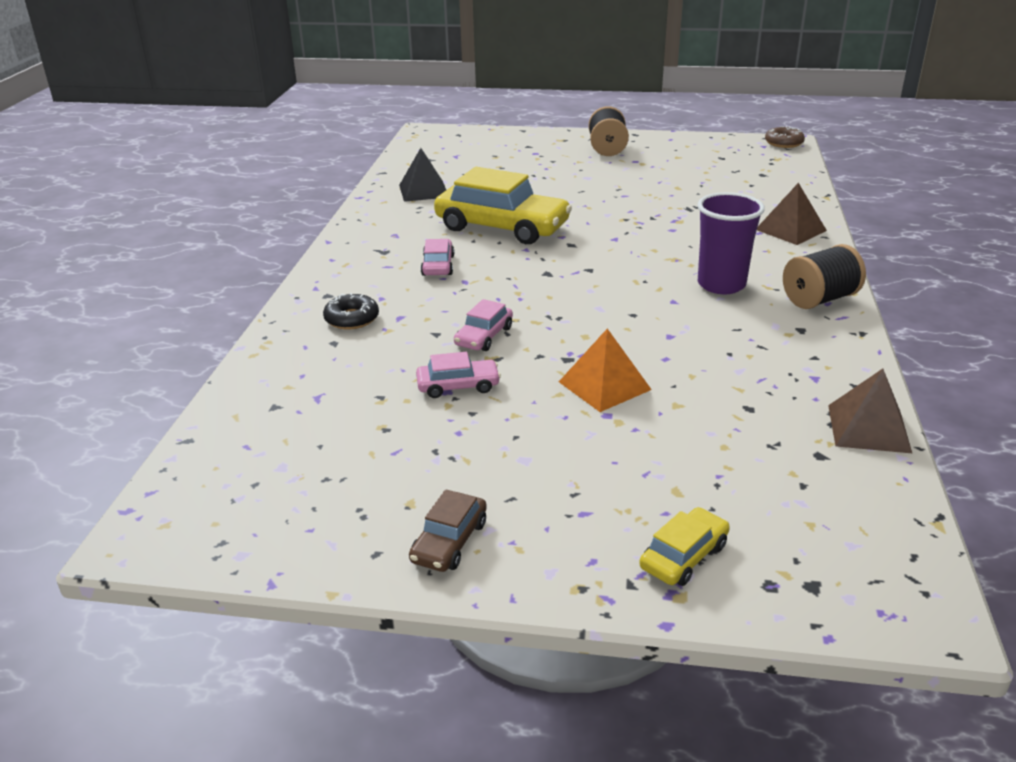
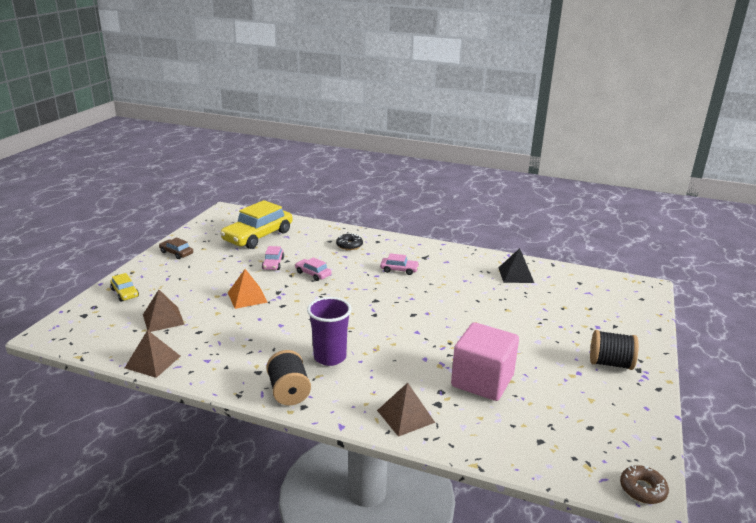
camera: 100 degrees right, 5 degrees down
yellow car [434,167,572,244] -> yellow car moved to [220,200,292,249]
none -> brown pyramid [143,290,185,332]
none -> pink cube [451,322,519,401]

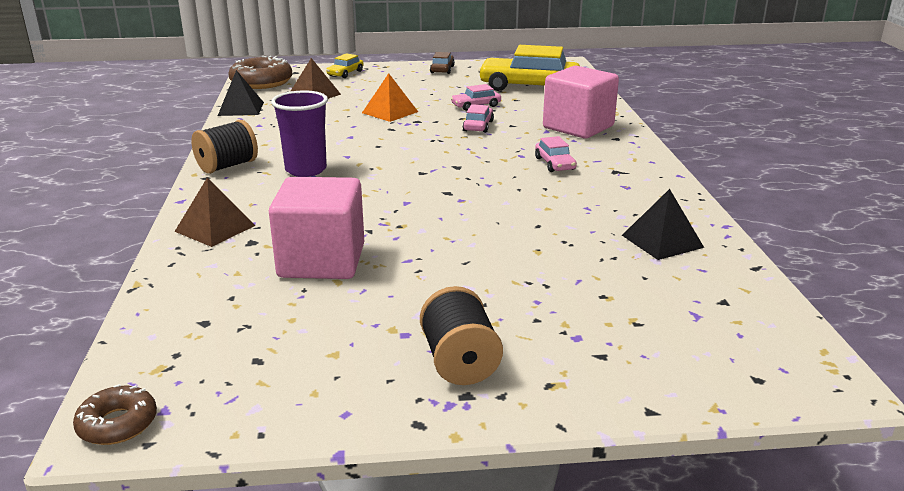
camera: 65 degrees right, 0 degrees up
brown pyramid [125,330,180,378] -> black pyramid [218,70,264,116]
black donut [336,233,363,250] -> pink cube [543,66,619,138]
none -> brown donut [229,56,293,89]

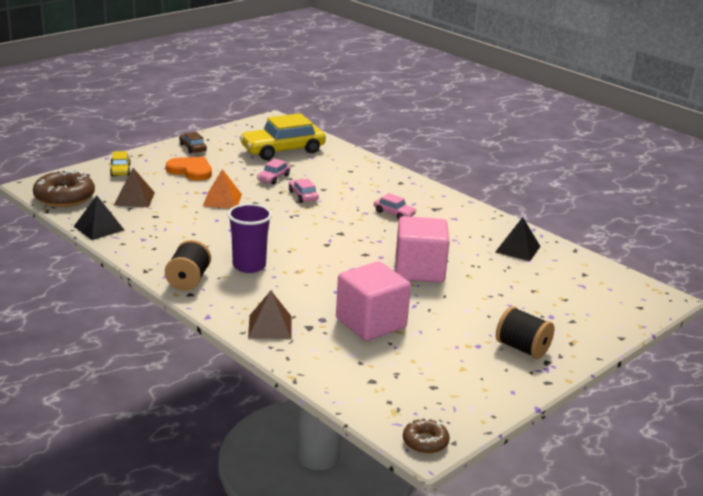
camera: 40 degrees left, 0 degrees up
pink cube [543,66,619,138] -> pink cube moved to [396,216,449,283]
none -> orange heart [166,157,212,180]

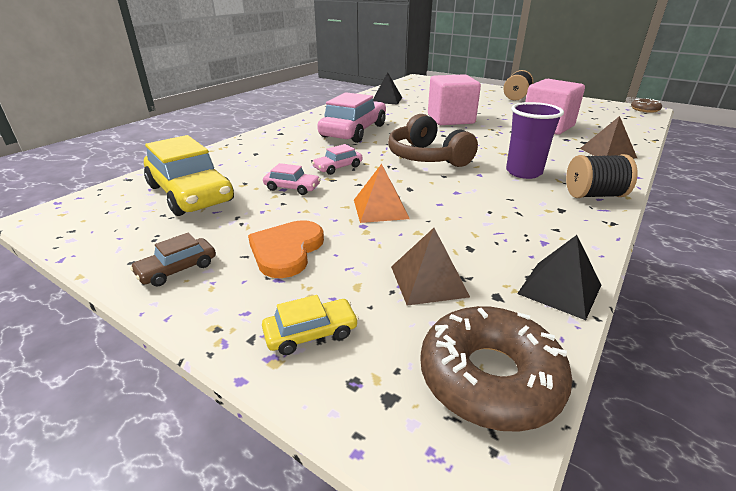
camera: 100 degrees left, 5 degrees up
pink car [374,193,417,220] -> pink car [317,92,386,143], size x2.17
none -> brown headphones [388,114,478,167]

